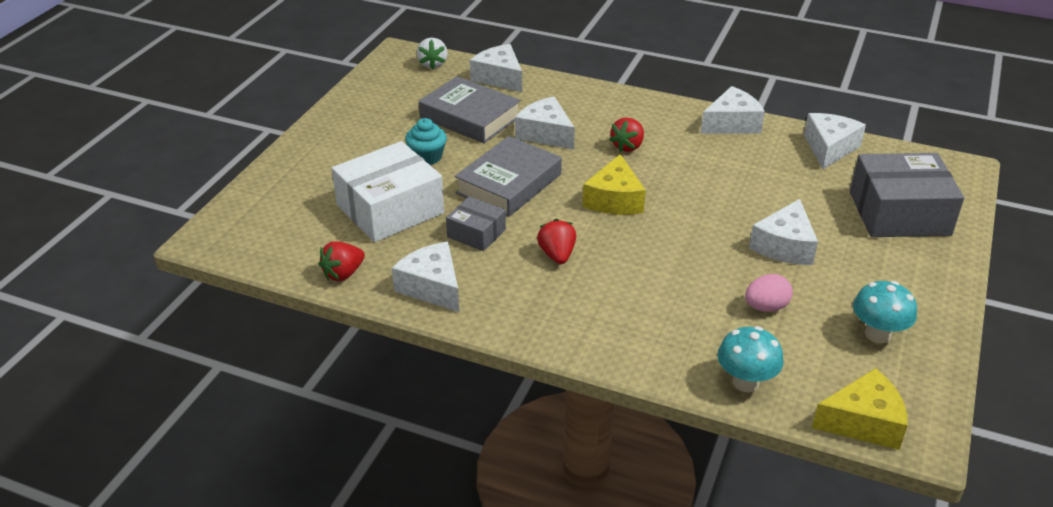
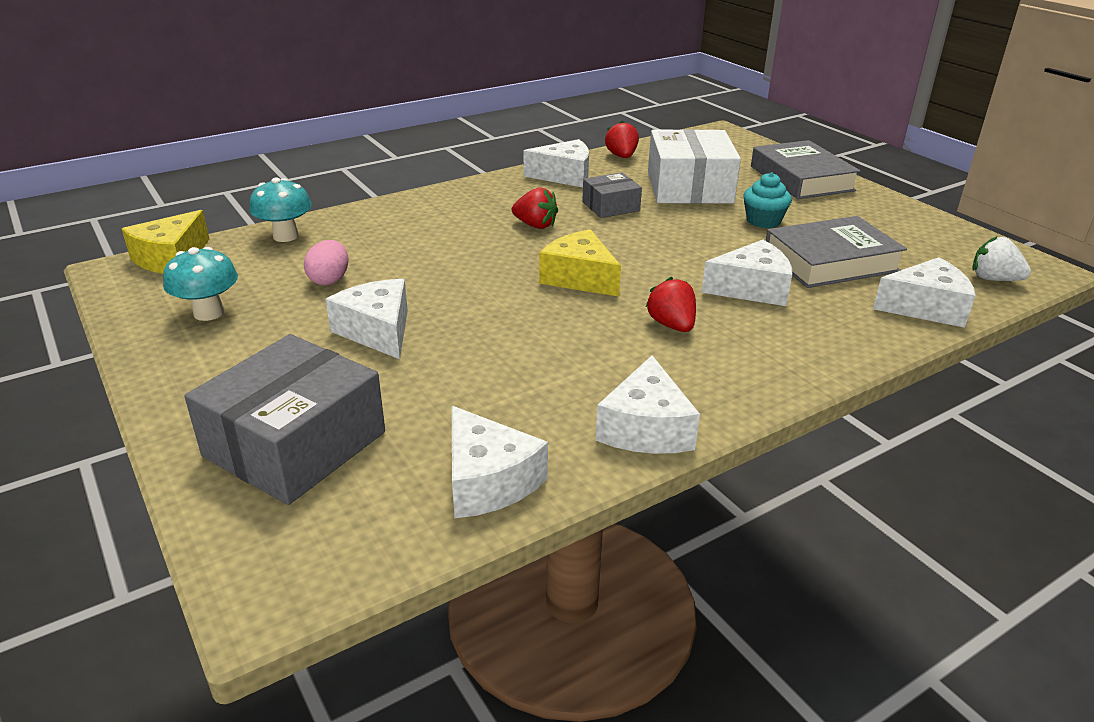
camera: 125 degrees right, 5 degrees down
grey book [455,136,562,217] -> grey book moved to [751,140,861,199]

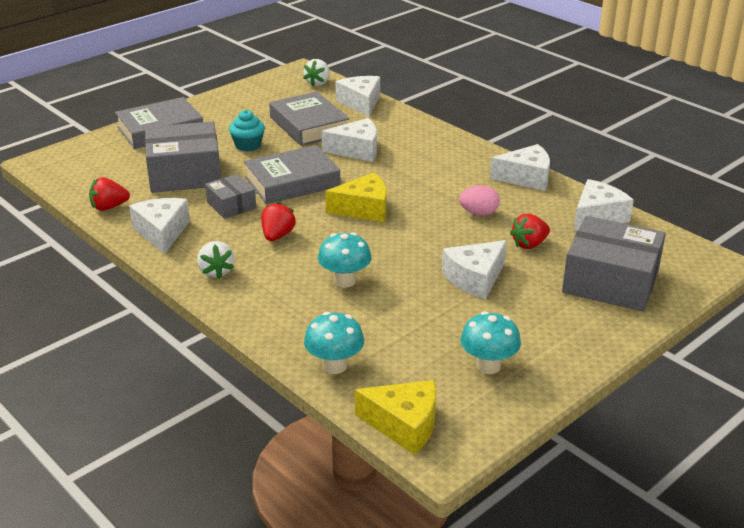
camera: 100 degrees left, 0 degrees up
pink egg [304,240,348,285] -> pink egg moved to [459,185,500,216]
yellow cheese [539,229,621,297] -> yellow cheese turned 135 degrees counterclockwise [325,173,387,222]
red strawberry [646,277,696,332] -> red strawberry moved to [510,214,550,249]
white box [648,129,741,204] -> grey box [145,121,221,193]
white cheese [701,240,792,306] -> white cheese turned 105 degrees clockwise [321,118,377,162]
none -> white strawberry [197,241,235,279]
none -> grey book [244,145,341,204]
none -> turquoise mushroom [318,232,371,288]

